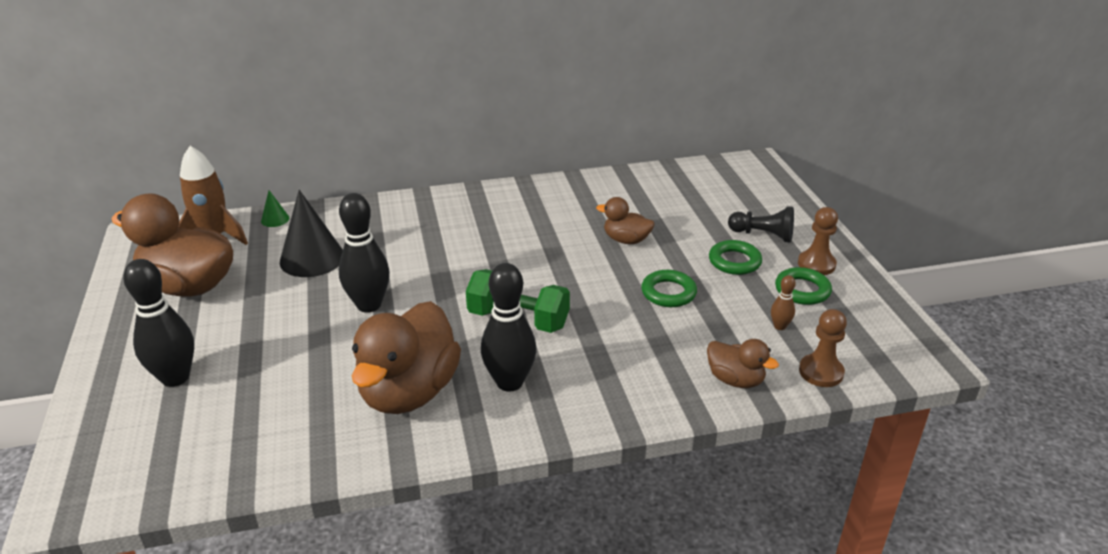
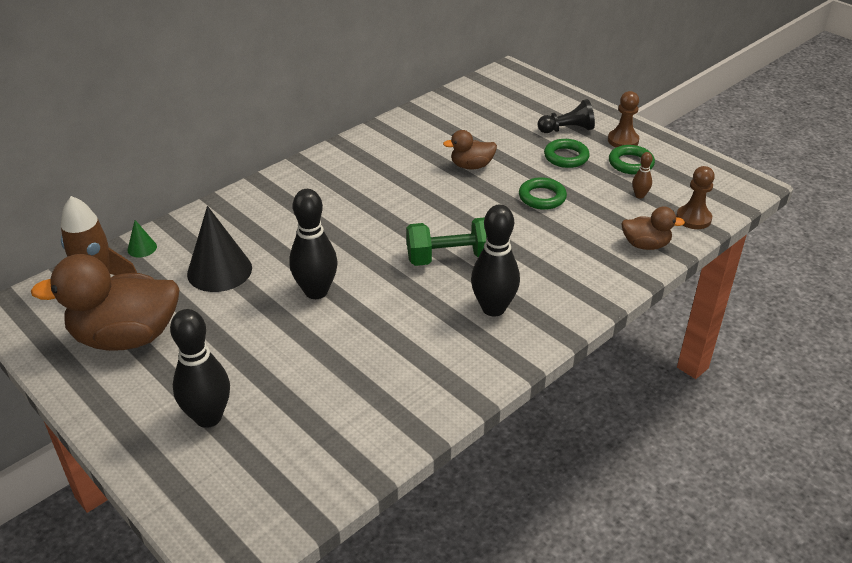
camera: 30 degrees left, 5 degrees up
brown duck [352,301,461,414] -> none

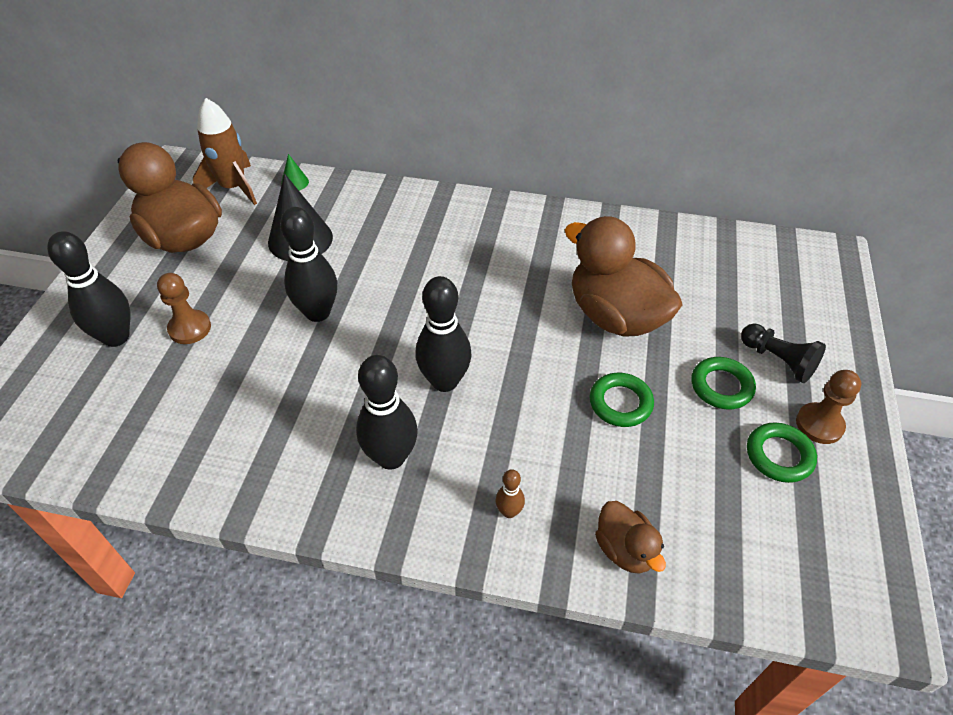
camera: 55 degrees right, 10 degrees up
green dumbbell [406,217,487,266] -> black bowling pin [415,276,472,392]
brown duck [443,130,497,169] -> brown duck [565,216,682,337], size x1.99
brown bowling pin [632,152,653,198] -> brown bowling pin moved to [496,469,525,518]
brown pawn [676,166,715,229] -> brown pawn moved to [157,273,211,344]

